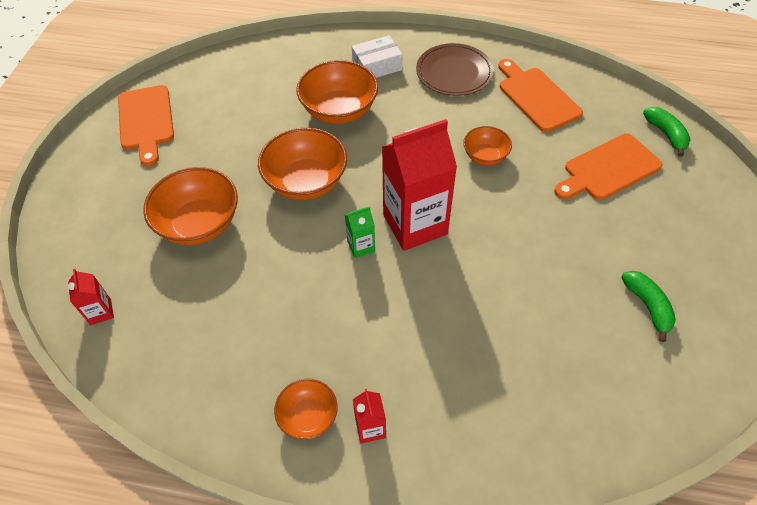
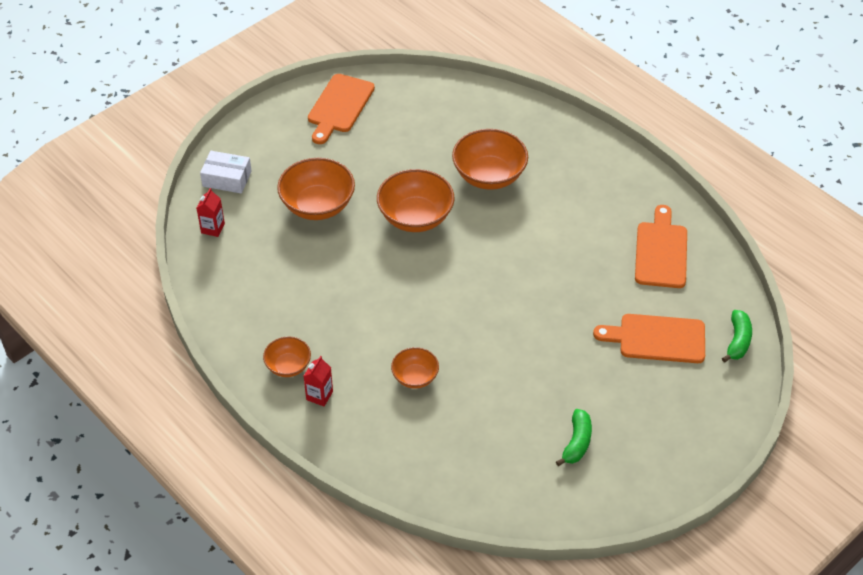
camera: 35 degrees right, 5 degrees down
green carton [345,206,375,258] -> none
white box [352,35,402,78] -> white box moved to [200,151,252,194]
red carton [382,119,457,251] -> none
brown plate [416,43,494,96] -> none
orange bowl [463,126,512,165] -> orange bowl moved to [391,347,439,389]

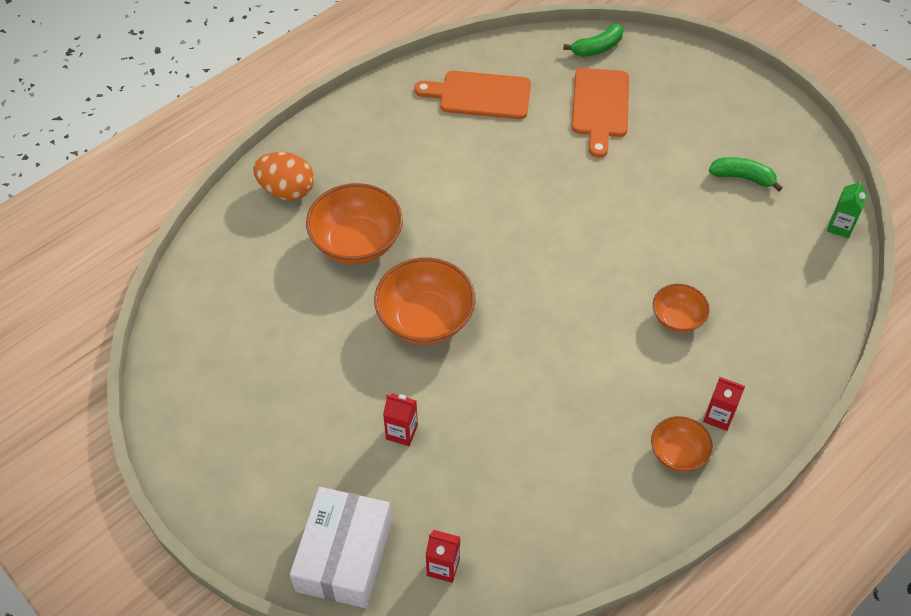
camera: 90 degrees left, 5 degrees up
white box [200,151,252,194] -> white box [290,487,392,608], size x1.53
orange bowl [277,158,355,220] -> red carton [383,393,418,446]
orange cutting board [308,74,375,144] -> none
green banana [722,310,752,363] -> green banana turned 135 degrees clockwise [563,24,623,57]
none -> orange egg [253,152,314,201]
none -> green carton [827,180,867,238]

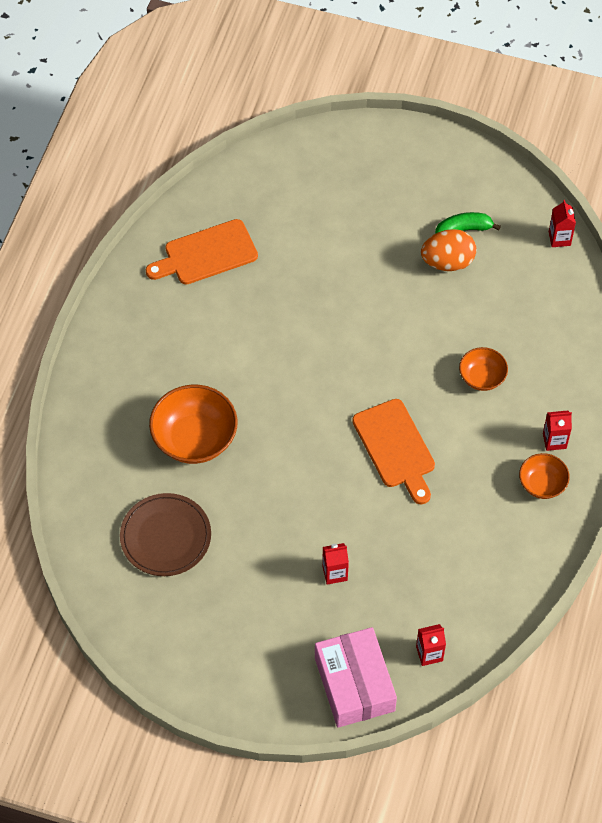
camera: 30 degrees left, 5 degrees up
orange egg [253,152,314,201] -> orange egg moved to [421,229,476,271]
white box [290,487,392,608] -> pink box [315,627,397,728]
orange bowl [374,257,476,345] -> none
green banana [563,24,623,57] -> none
orange cutting board [572,68,629,158] -> orange cutting board moved to [352,399,435,504]
green carton [827,180,867,238] -> red carton [549,200,576,247]
none -> brown plate [120,493,211,576]

